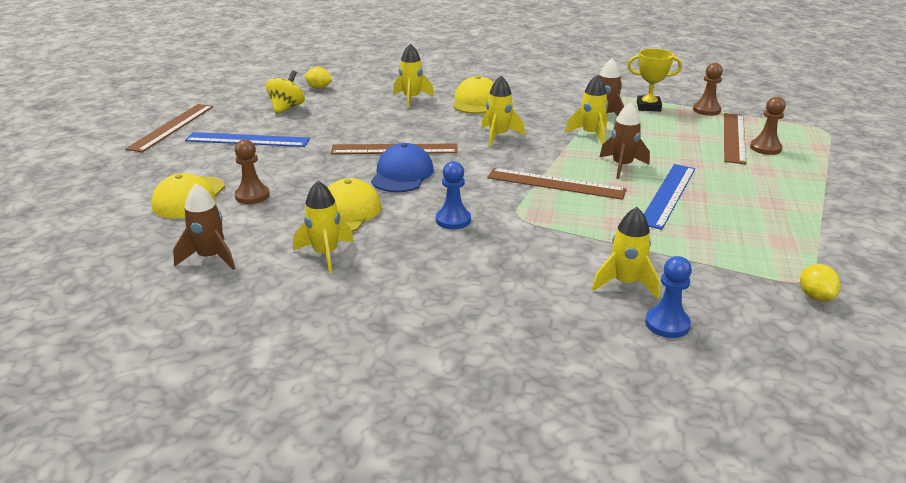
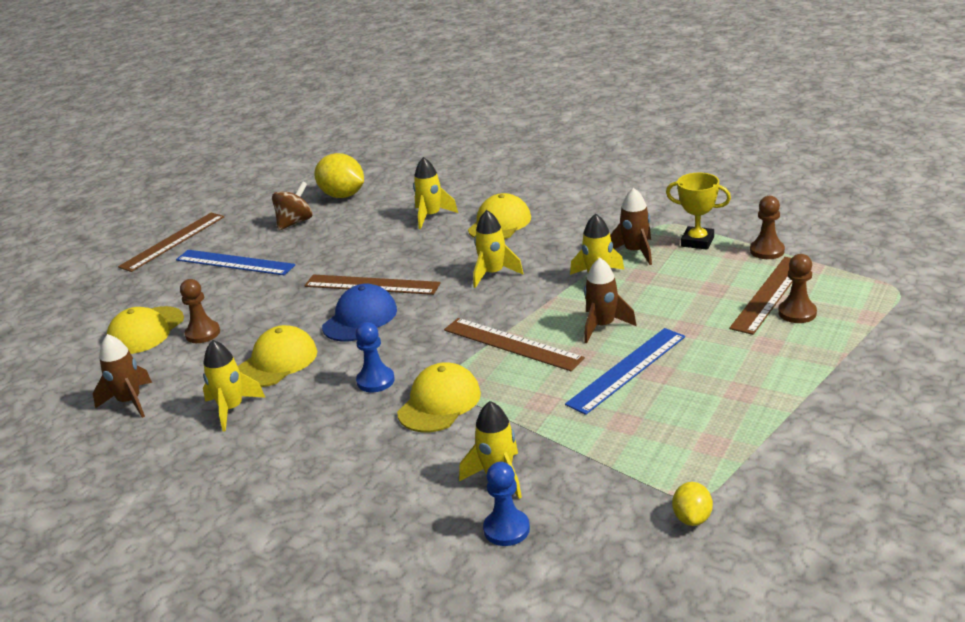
camera: 20 degrees right, 0 degrees up
yellow spinning top [266,70,305,114] -> brown spinning top [272,181,312,231]
yellow lemon [305,67,332,89] -> yellow lemon [314,153,364,198], size x1.86
none -> yellow cap [397,362,481,433]

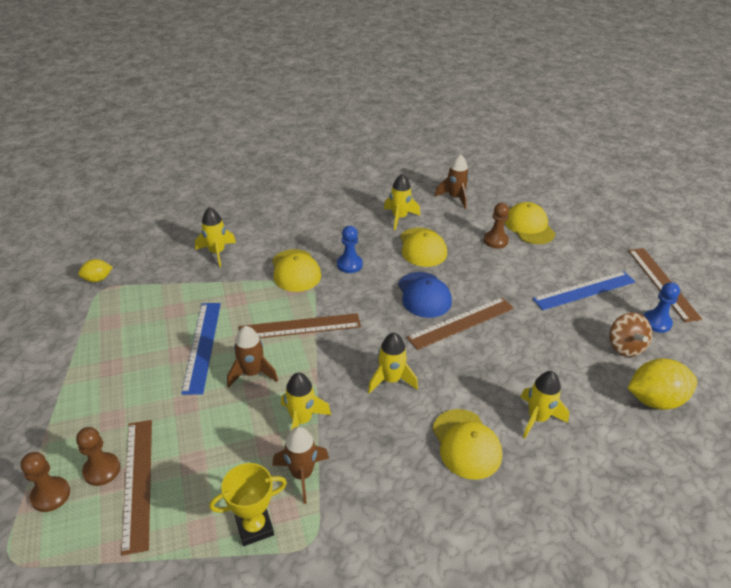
camera: 130 degrees right, 10 degrees up
blue pawn [483,462,530,546] -> blue pawn moved to [643,282,680,333]
yellow lemon [672,482,713,526] -> yellow lemon turned 75 degrees counterclockwise [78,259,113,282]
brown pawn [750,196,785,259] -> brown pawn moved to [21,452,70,512]

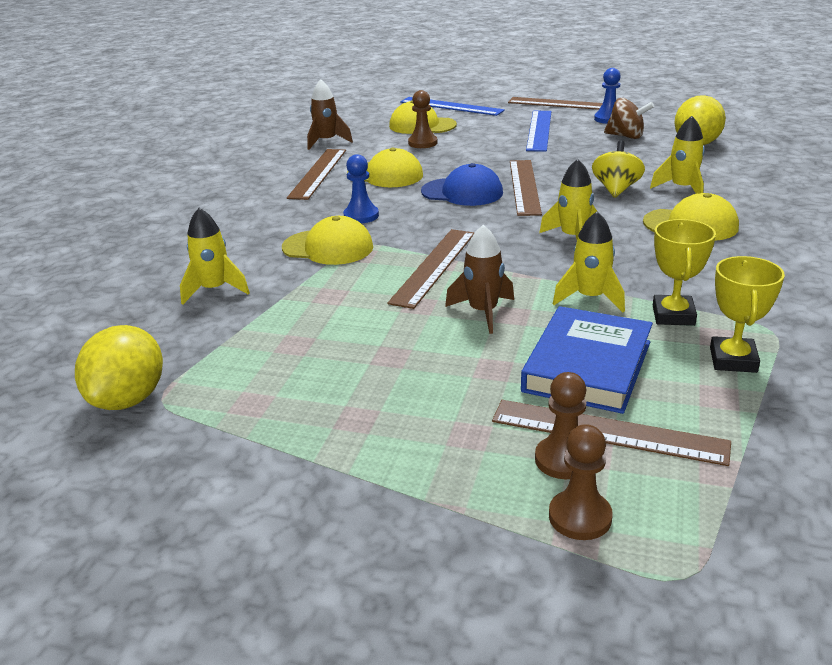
camera: 55 degrees left, 10 degrees down
yellow lemon [78,259,113,282] -> yellow lemon [75,325,163,410], size x1.86
blue ruler [181,303,221,395] -> blue ruler moved to [400,97,505,116]
brown rocket [273,427,329,504] -> yellow trophy [653,219,716,326]
yellow rocket [384,173,420,230] -> brown ruler [287,149,346,200]
none -> blue book [521,306,653,414]
none -> yellow spinning top [592,140,645,198]

